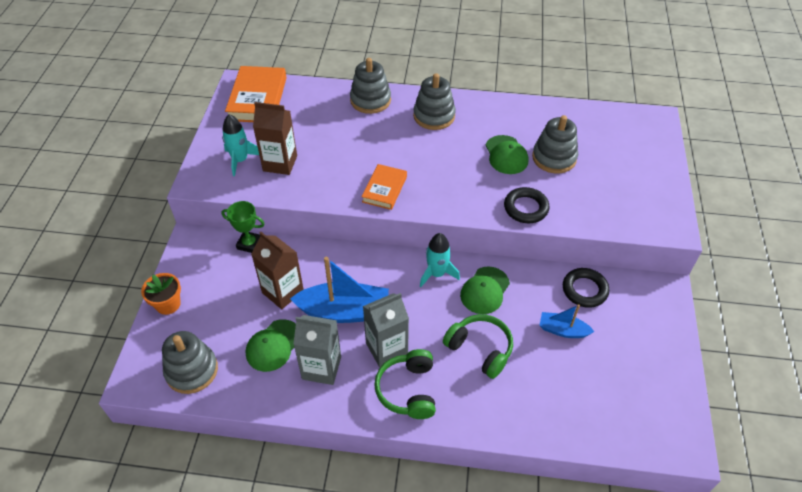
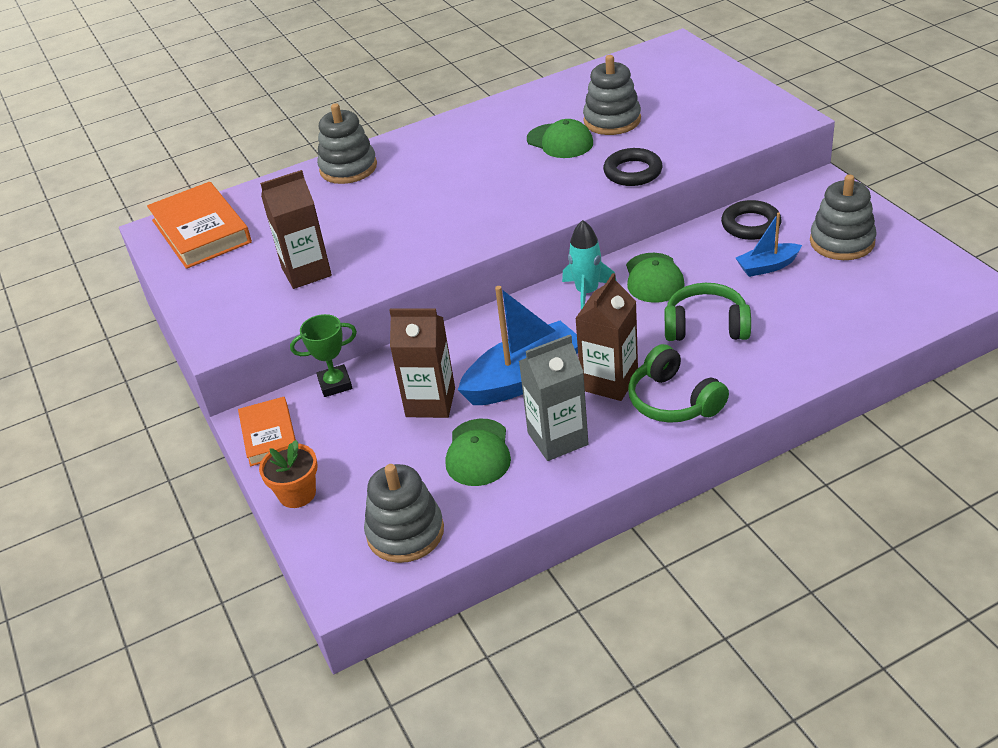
camera: 30 degrees left, 10 degrees down
turquoise rocket [222,114,259,176] -> none
orange book [362,164,407,210] -> orange book moved to [238,397,296,466]
grey carton [363,293,409,367] -> brown carton [575,273,638,401]
grey stacking toy [413,73,456,130] -> grey stacking toy moved to [810,174,877,260]

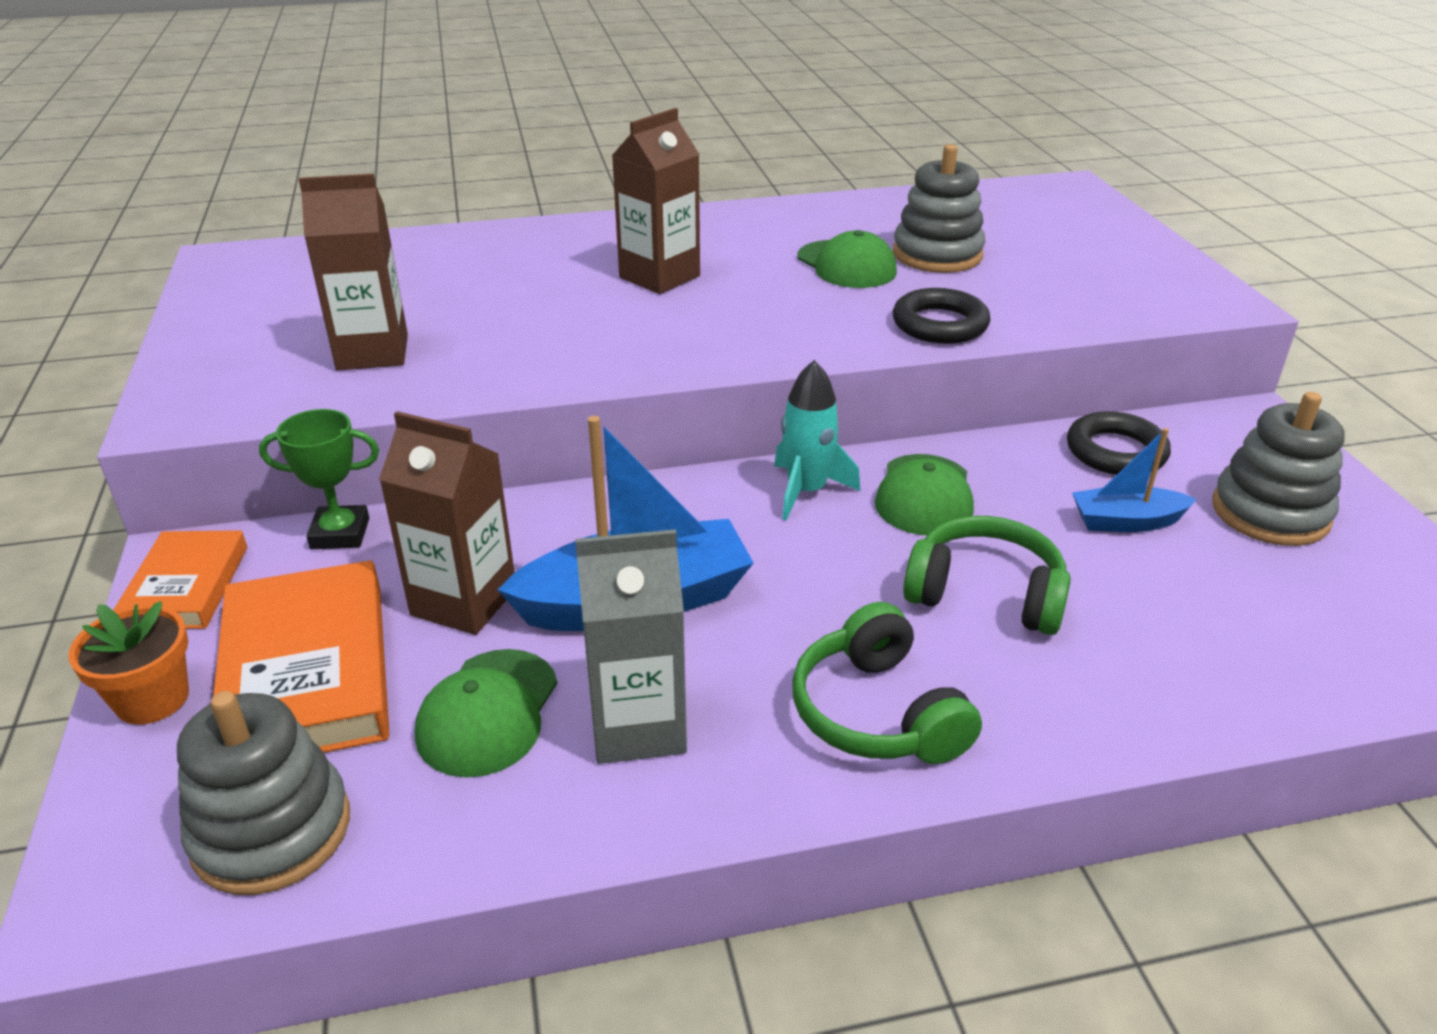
camera: 10 degrees right, 5 degrees down
orange book [147,182,252,269] -> orange book moved to [213,560,389,753]
grey stacking toy [317,103,377,184] -> none
brown carton [575,273,638,401] -> brown carton moved to [612,108,700,294]

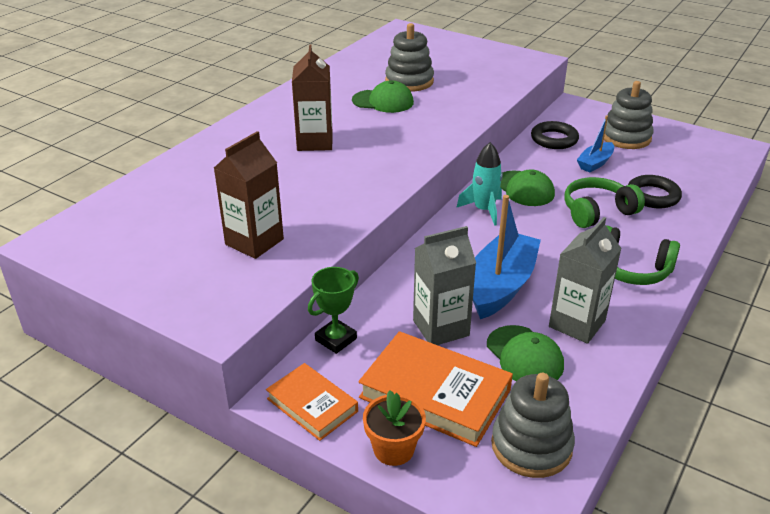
camera: 45 degrees left, 0 degrees up
brown carton [379,411,515,635] -> grey carton [413,226,476,345]
black ring [893,288,991,344] -> black ring moved to [628,175,682,209]

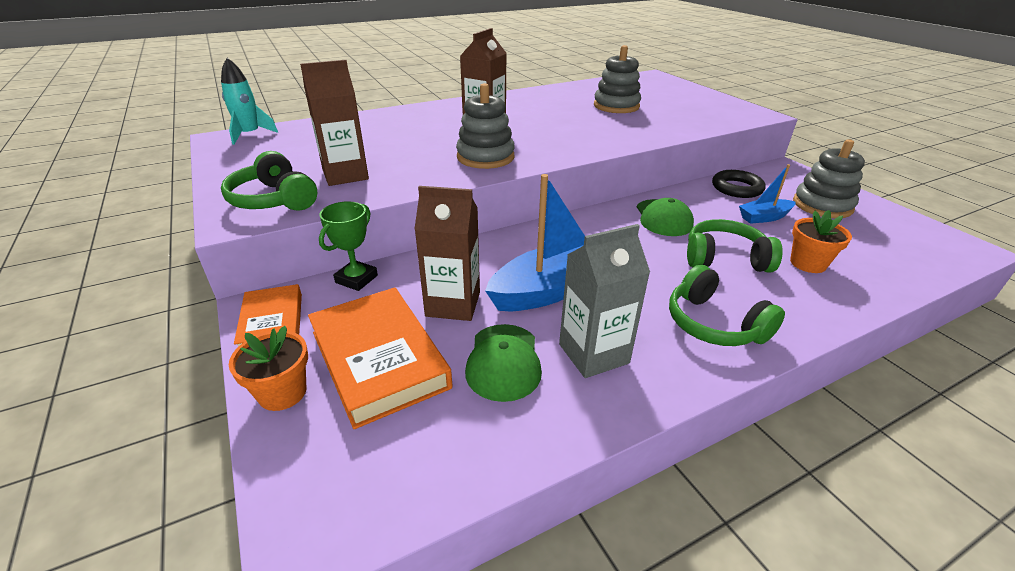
camera: 30 degrees right, 0 degrees up
green trophy [308,267,359,354] -> green trophy turned 45 degrees counterclockwise [319,201,378,291]
green cap [352,80,414,113] -> none
grey carton [413,226,476,345] -> brown carton [414,186,480,321]
turquoise rocket [456,142,503,226] -> turquoise rocket moved to [221,58,278,145]
grey stacking toy [491,373,575,478] -> grey stacking toy moved to [456,83,515,169]
black ring [628,175,682,209] -> orange flower pot [790,210,852,273]
none -> green headphones [221,151,317,211]

